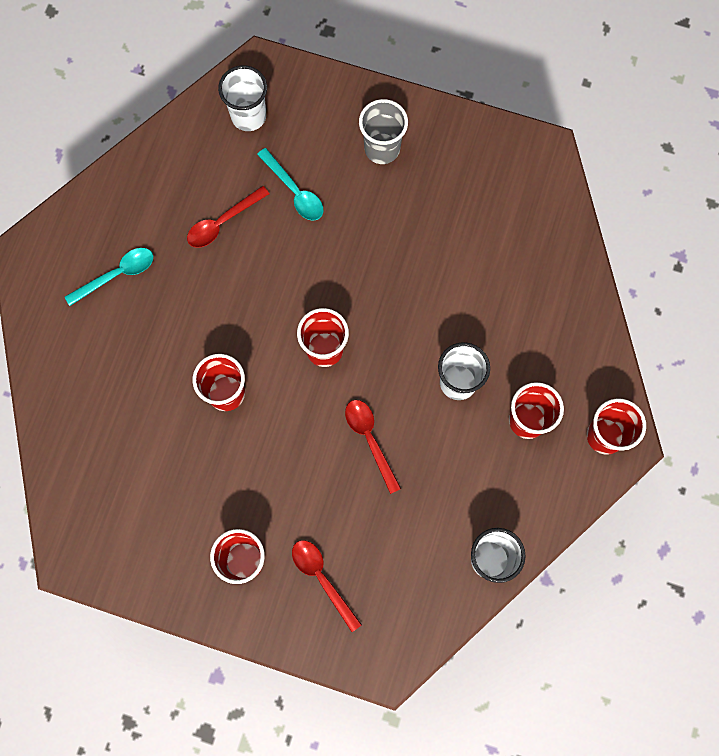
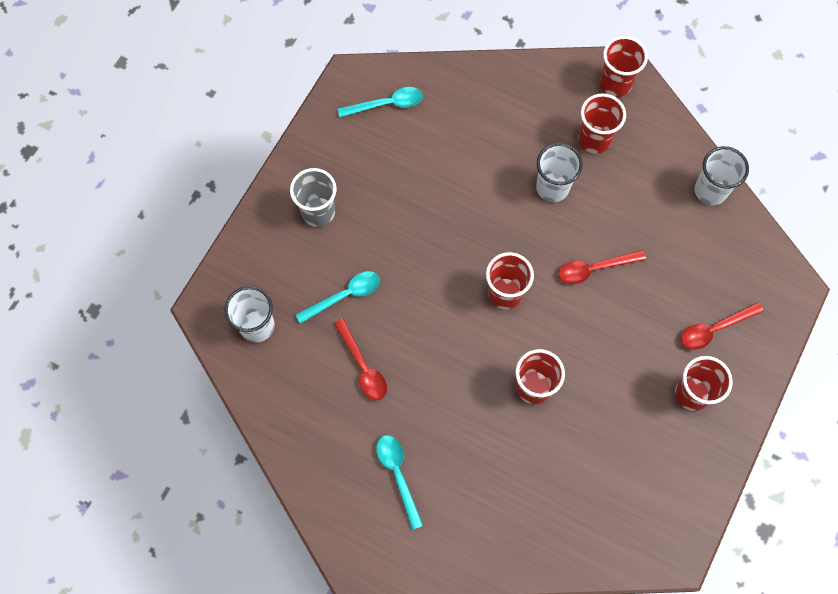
camera: 80 degrees left, 5 degrees down
none -> turquoise spoon [338,87,423,117]

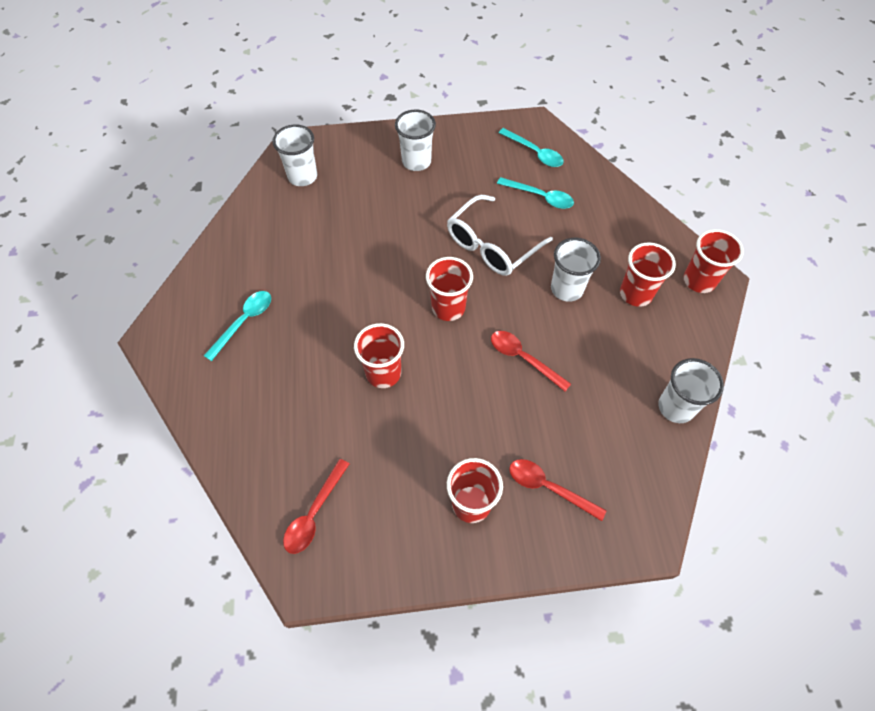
camera: 55 degrees right, 10 degrees down
grey cup [290,168,336,227] -> white cup [395,110,436,171]
turquoise spoon [295,271,380,324] -> turquoise spoon moved to [497,177,574,209]
red spoon [334,318,387,401] -> red spoon moved to [283,459,349,554]
none -> white glasses [447,195,553,276]

